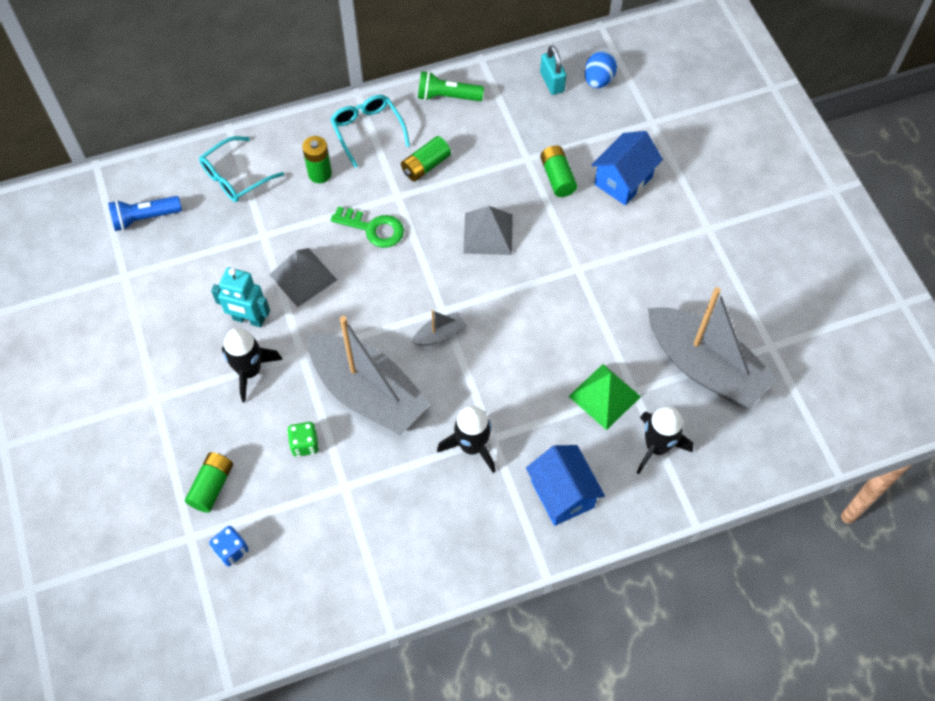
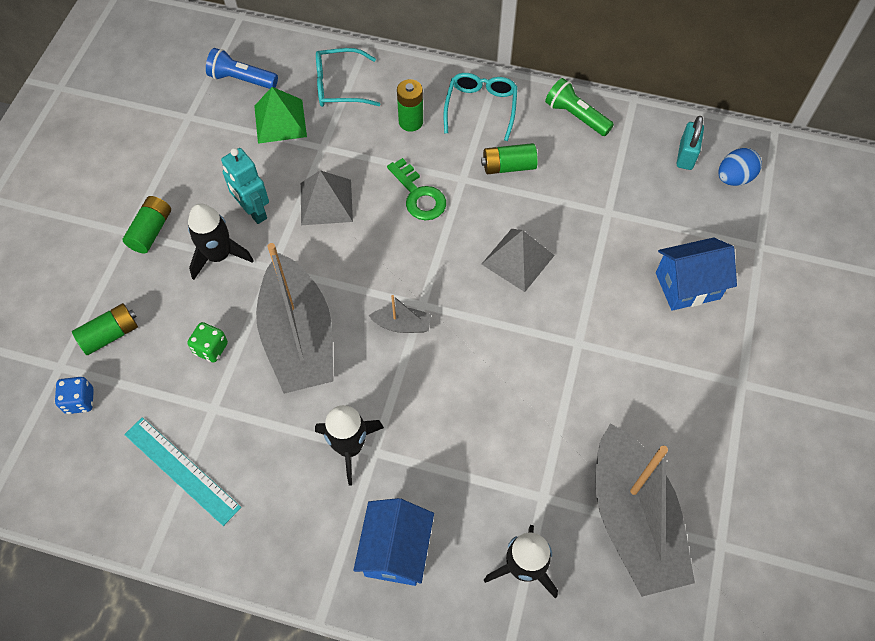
camera: 35 degrees right, 0 degrees up
green battery [540,145,577,197] -> green battery moved to [122,196,171,254]
green pyramid [568,364,641,430] -> green pyramid moved to [254,87,307,144]
none -> turquoise ruler [124,417,241,526]

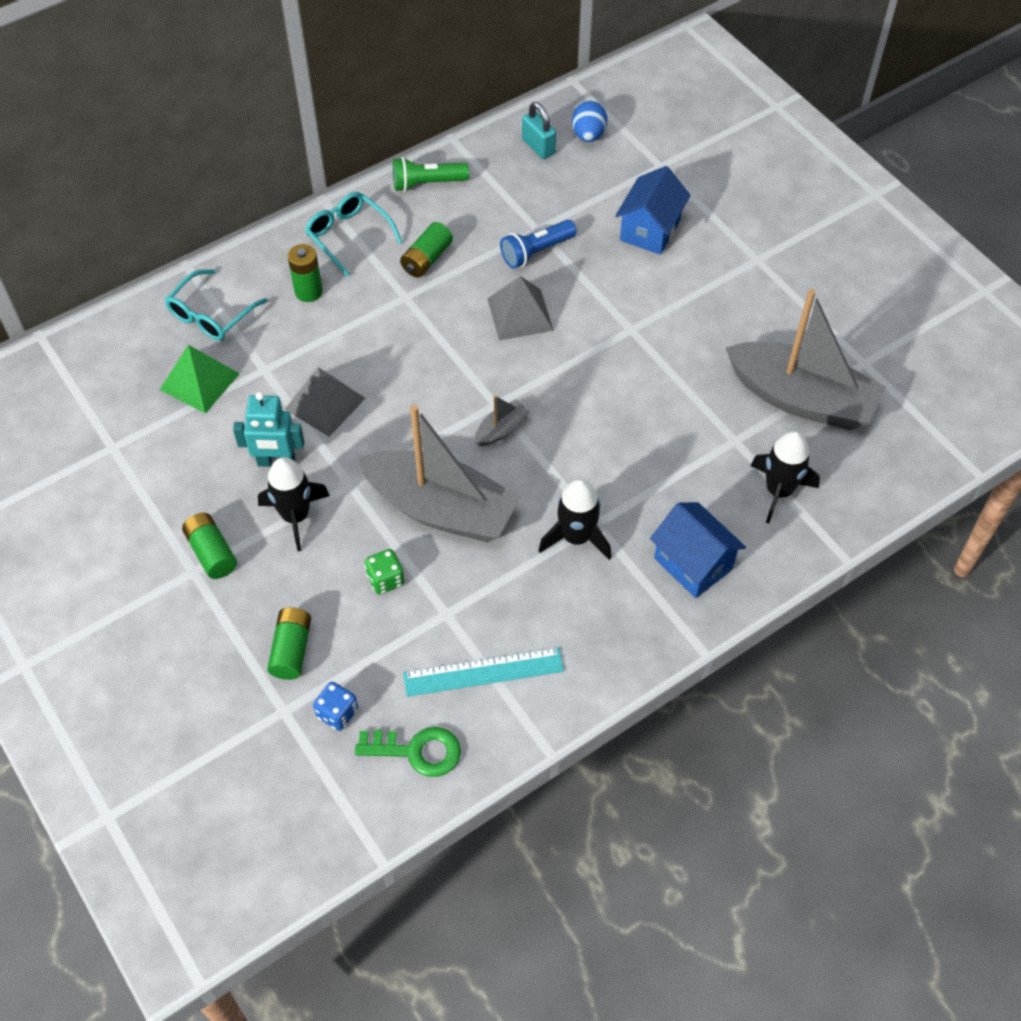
camera: 50 degrees left, 5 degrees down
blue flashlight [206,48,278,89] -> blue flashlight moved to [500,220,577,269]
green key [387,158,446,220] -> green key moved to [355,727,461,777]

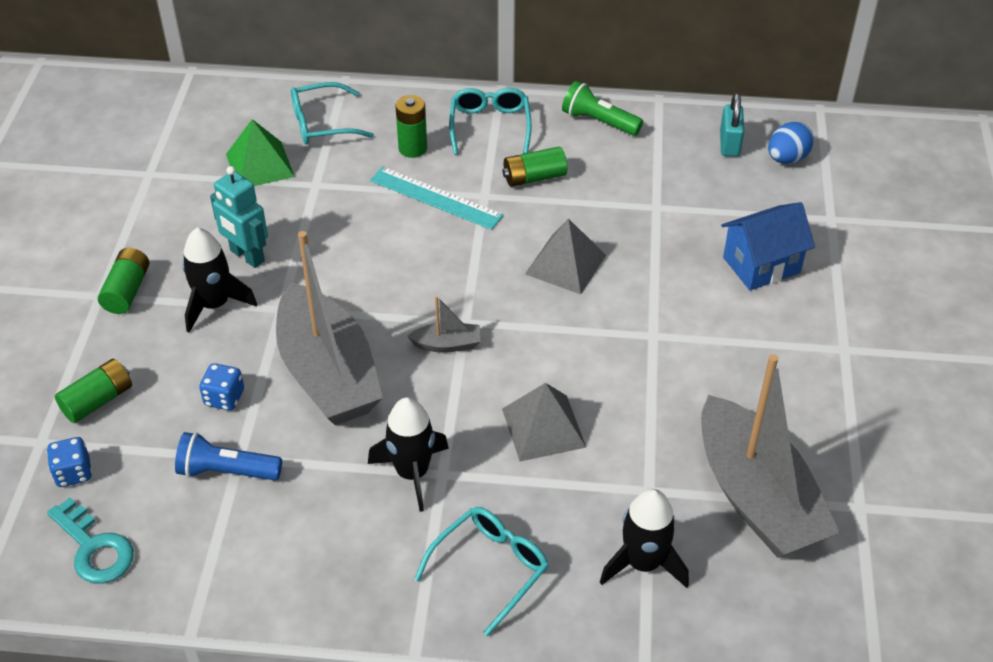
camera: 40 degrees right, 10 degrees down
grey pyramid [284,367,366,437] -> grey pyramid moved to [502,383,586,461]
green key [355,727,461,777] -> turquoise key [47,498,134,584]
green dice [364,549,405,594] -> blue dice [199,363,244,411]
turquoise ruler [403,647,564,697] -> turquoise ruler moved to [370,167,504,230]
blue flashlight [500,220,577,269] -> blue flashlight moved to [175,432,282,480]
blue house [650,502,746,598] -> turquoise glasses [414,507,549,636]

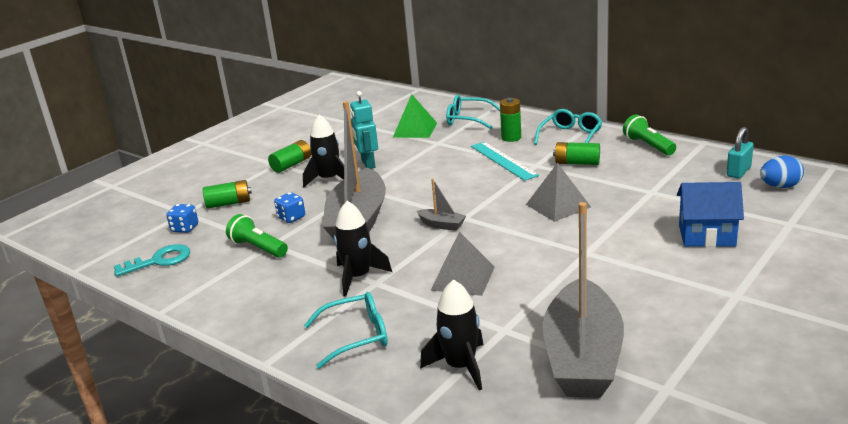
camera: 35 degrees right, 20 degrees down
turquoise key [47,498,134,584] -> turquoise key turned 105 degrees counterclockwise [114,244,190,277]
blue flashlight [175,432,282,480] -> green flashlight [226,214,288,258]

